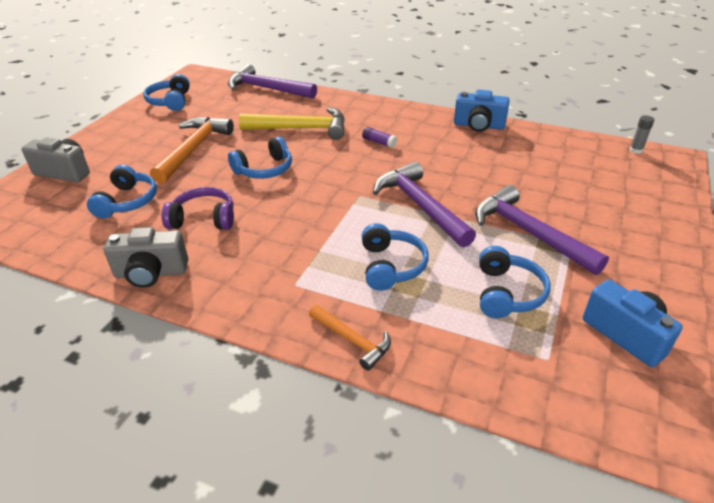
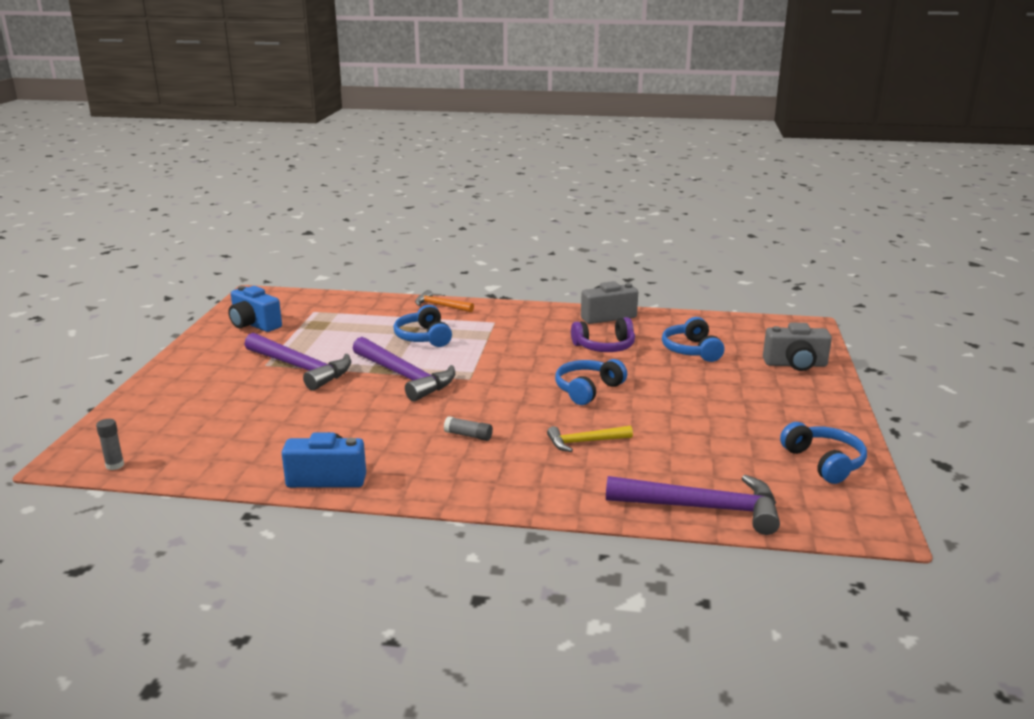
camera: 165 degrees right, 15 degrees down
orange hammer [150,117,234,184] -> none
yellow hammer [239,107,345,140] -> yellow hammer [547,426,633,452], size x0.56
purple glue stick [362,127,397,148] -> grey glue stick [444,416,493,441]
blue headphones [479,246,551,318] -> none

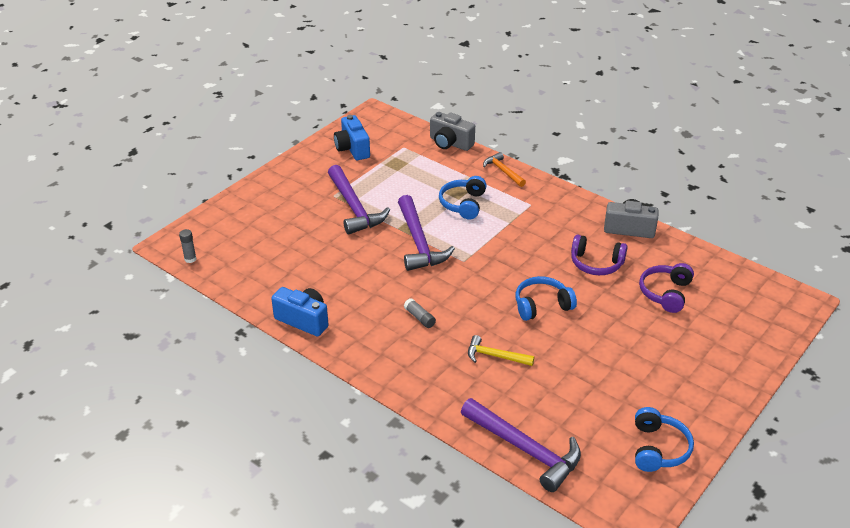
camera: 30 degrees right, 15 degrees up
blue headphones [662,317,724,362] -> purple headphones [639,263,694,313]
grey camera [763,323,832,371] -> grey camera moved to [430,112,475,151]

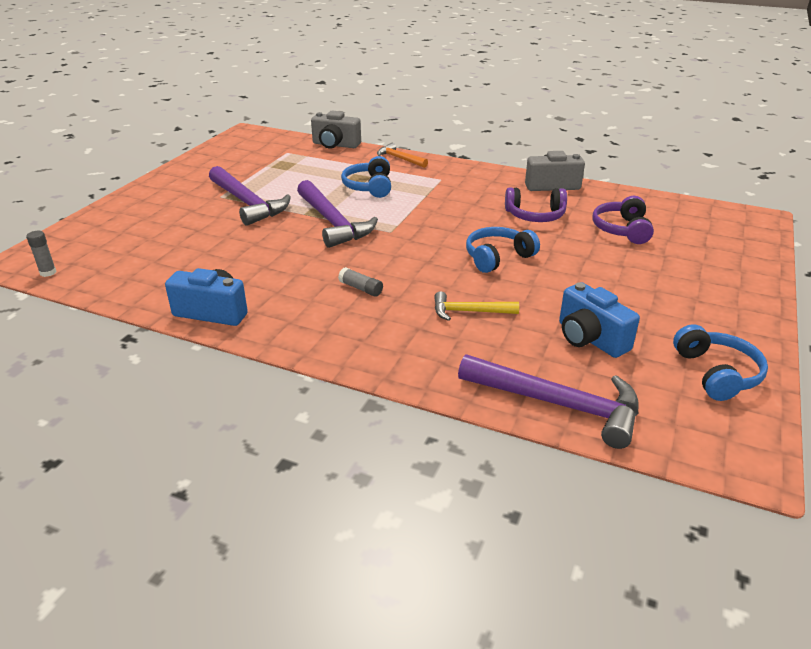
camera: 15 degrees left, 5 degrees down
blue camera [334,115,370,160] -> blue camera moved to [559,282,640,358]

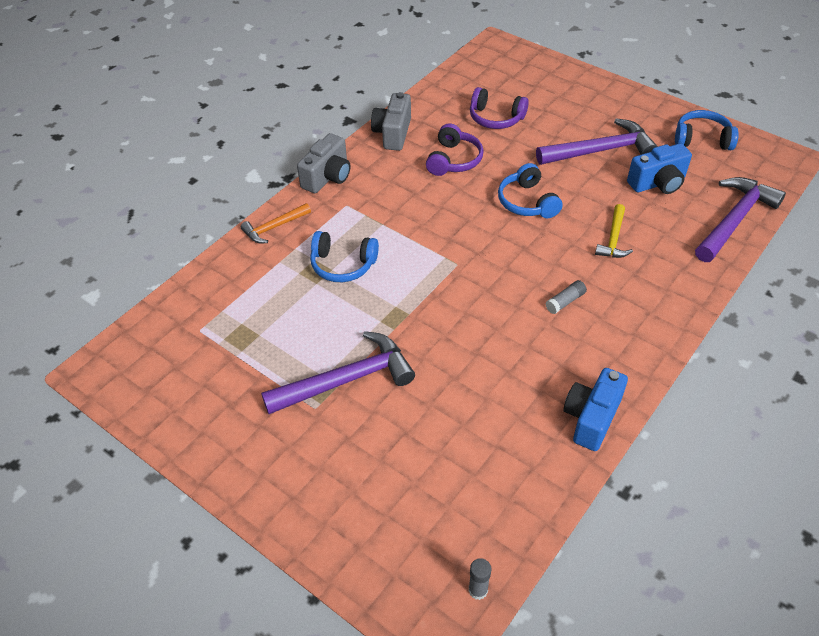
camera: 75 degrees left, 15 degrees up
purple hammer [297,180,378,248] -> purple hammer moved to [536,118,658,165]
grey camera [311,111,361,149] -> grey camera moved to [297,133,350,193]

